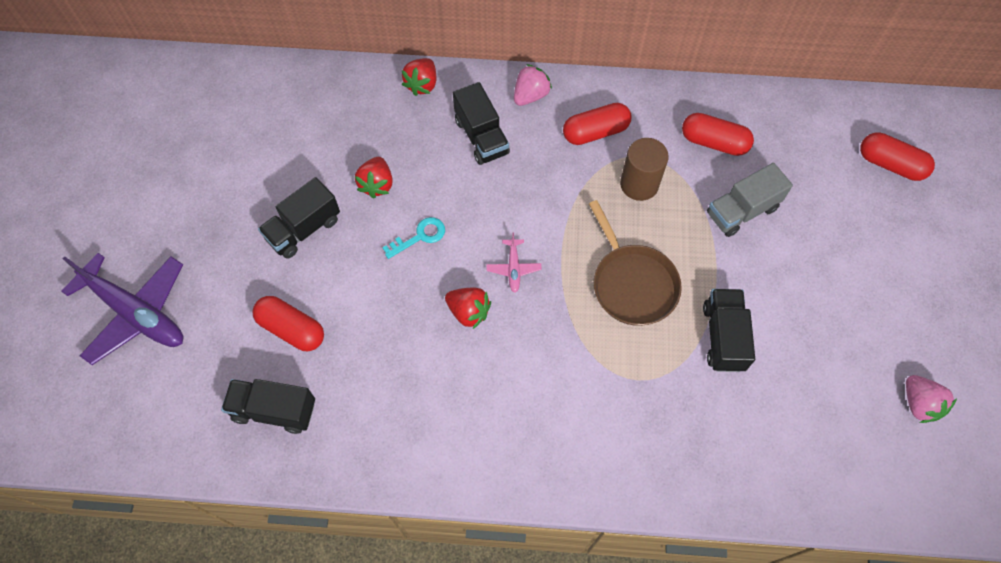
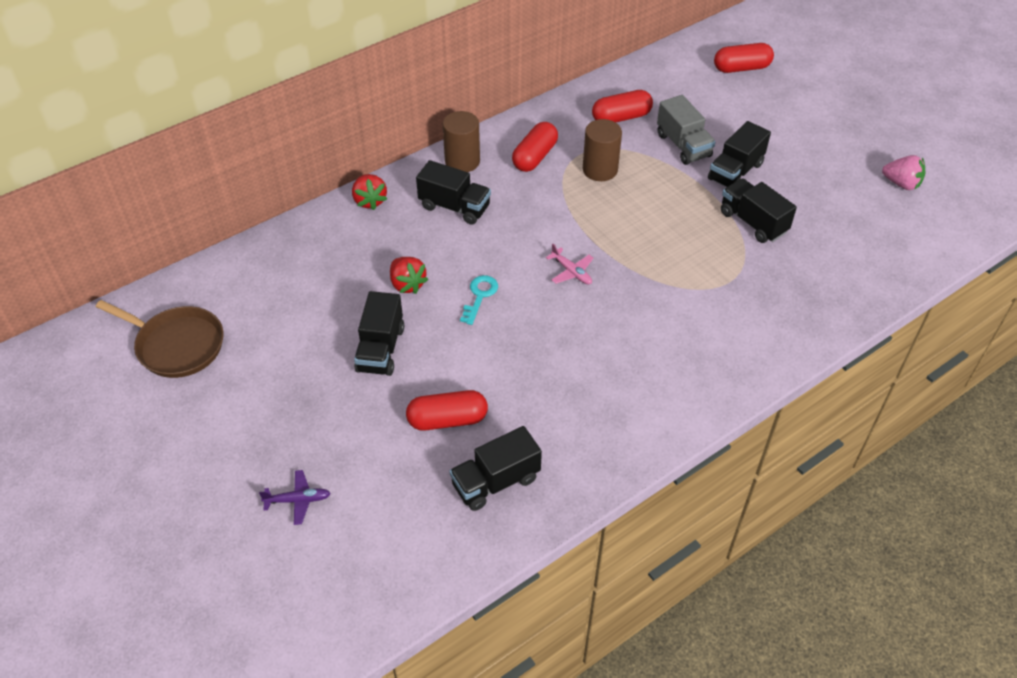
camera: 40 degrees left, 15 degrees down
purple plane [61,253,183,365] -> purple plane [259,470,331,525], size x0.44
red strawberry [445,287,491,329] -> none
pink strawberry [514,64,552,106] -> brown cylinder [443,111,480,172]
brown pan [589,200,682,326] -> brown pan moved to [96,300,223,378]
grey truck [707,163,793,237] -> grey truck turned 45 degrees counterclockwise [657,95,716,165]
none -> black truck [708,121,771,187]

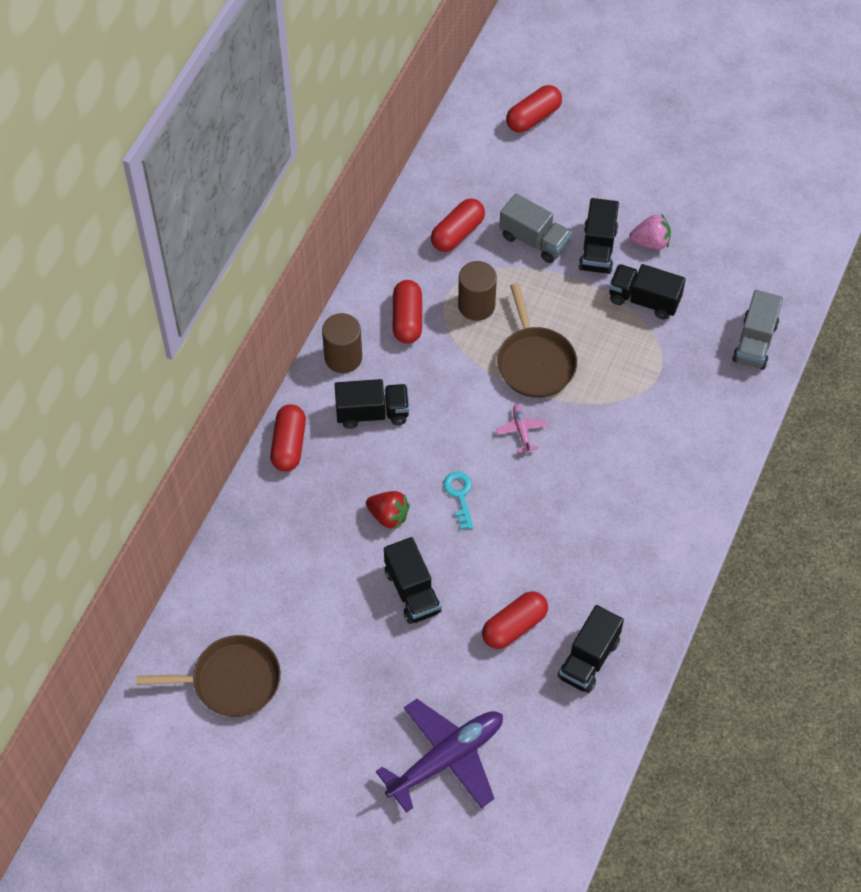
camera: 30 degrees left, 10 degrees up
purple plane [259,470,331,525] -> purple plane [376,699,503,813], size x2.29
red strawberry [352,174,387,210] -> red capsule [270,404,306,471]
pink plane [546,244,594,285] -> pink plane turned 120 degrees counterclockwise [496,404,548,453]
pink strawberry [882,155,925,190] -> pink strawberry moved to [629,214,671,250]
none -> brown pan [497,283,577,398]
none -> grey truck [732,290,783,370]

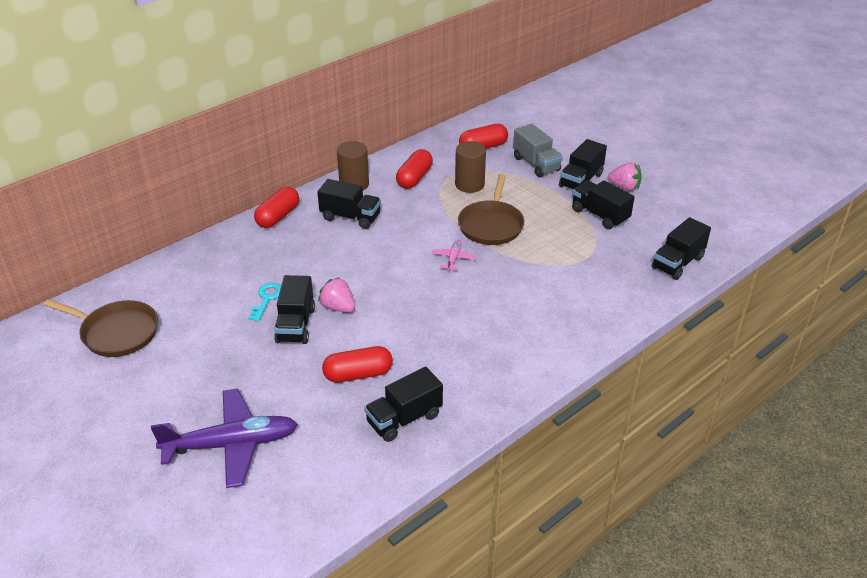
camera: 25 degrees right, 20 degrees down
red strawberry [366,491,410,530] -> none
turquoise key [443,472,474,529] -> turquoise key moved to [248,283,281,322]
red capsule [506,85,562,133] -> none
grey truck [732,290,783,370] -> black truck [652,217,711,280]
none -> pink strawberry [318,277,355,312]

